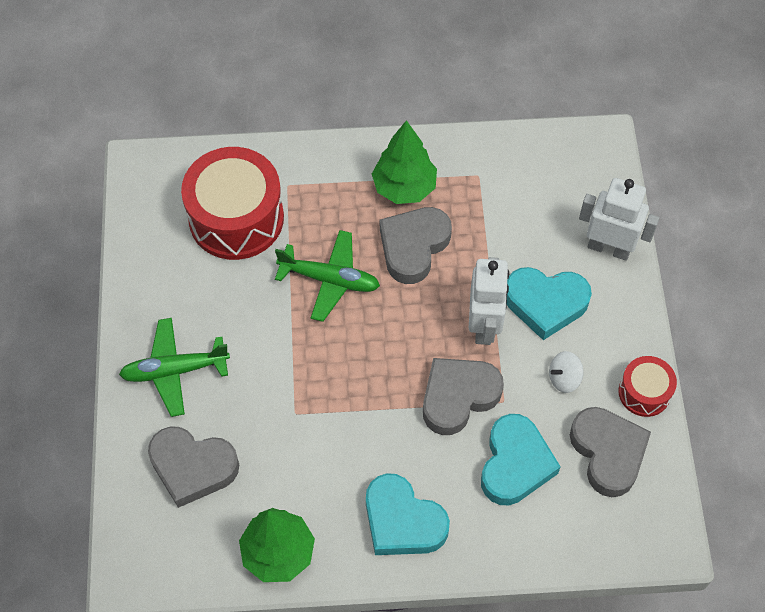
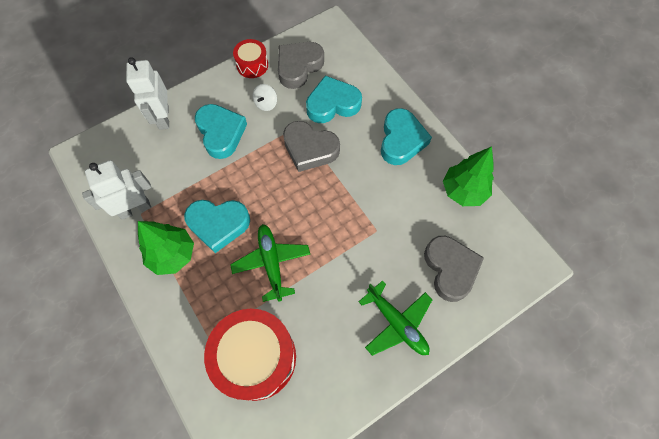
camera: 120 degrees left, 5 degrees up
grey heart [380,207,452,284] -> turquoise heart [184,200,250,253]
white robot [469,257,509,345] -> white robot moved to [82,160,151,220]
white spinning top [549,351,584,393] -> white spinning top turned 75 degrees clockwise [253,84,277,111]

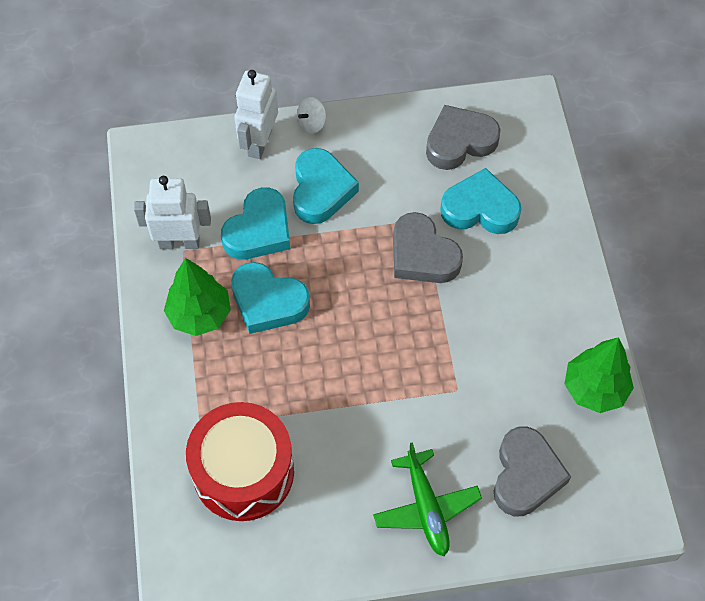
camera: 25 degrees right, 5 degrees down
green plane [230,224,310,302] -> none
red drum [233,39,268,78] -> none
white spinning top [253,84,277,111] -> white spinning top moved to [296,97,326,134]
turquoise heart [381,108,432,165] -> turquoise heart moved to [221,187,290,260]

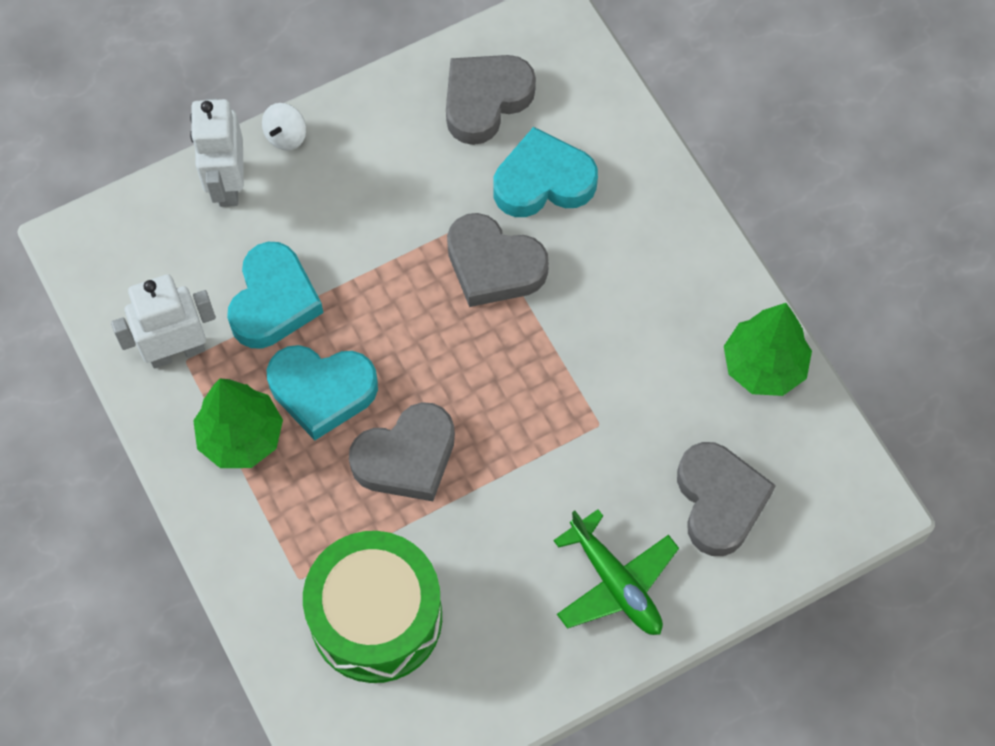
camera: 20 degrees left, 5 degrees up
red drum [186,402,294,521] -> green drum [303,531,442,683]
turquoise heart [293,148,359,224] -> none
none -> grey heart [349,402,455,501]

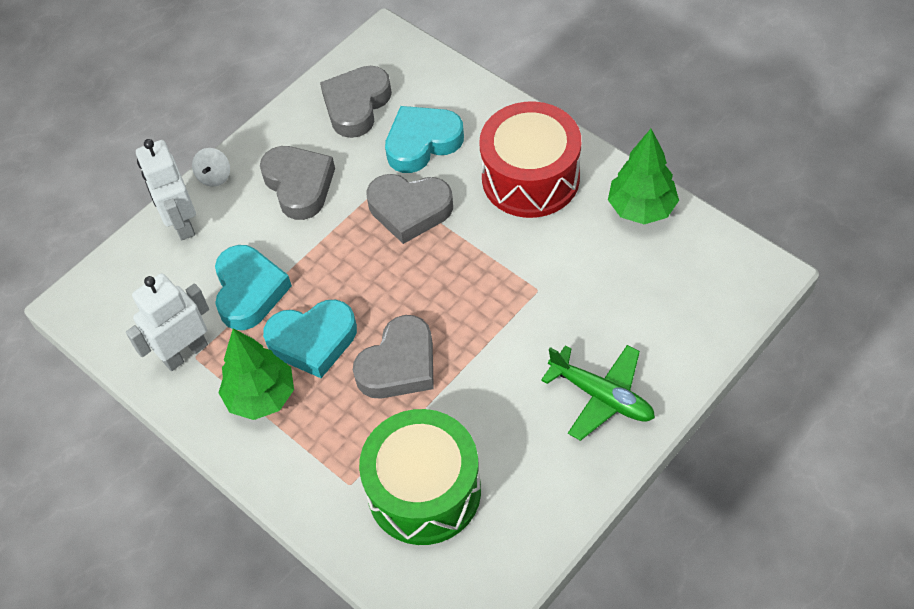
camera: 15 degrees left, 10 degrees down
grey heart [677,442,776,556] -> grey heart moved to [260,146,335,220]
none -> red drum [480,102,581,218]

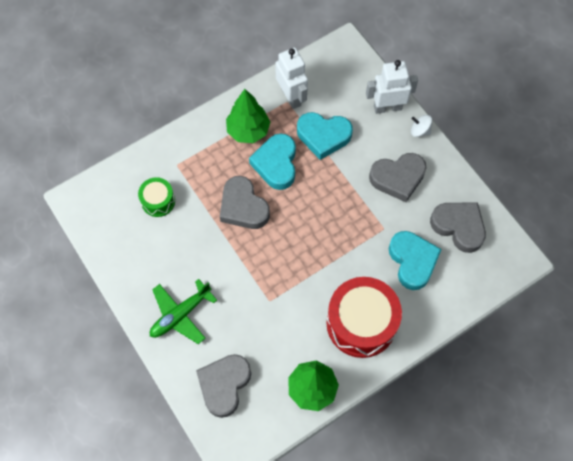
camera: 100 degrees right, 10 degrees up
green drum [359,409,481,545] -> green drum [138,177,175,217], size x0.51
grey heart [366,174,453,244] -> grey heart moved to [196,354,251,418]

